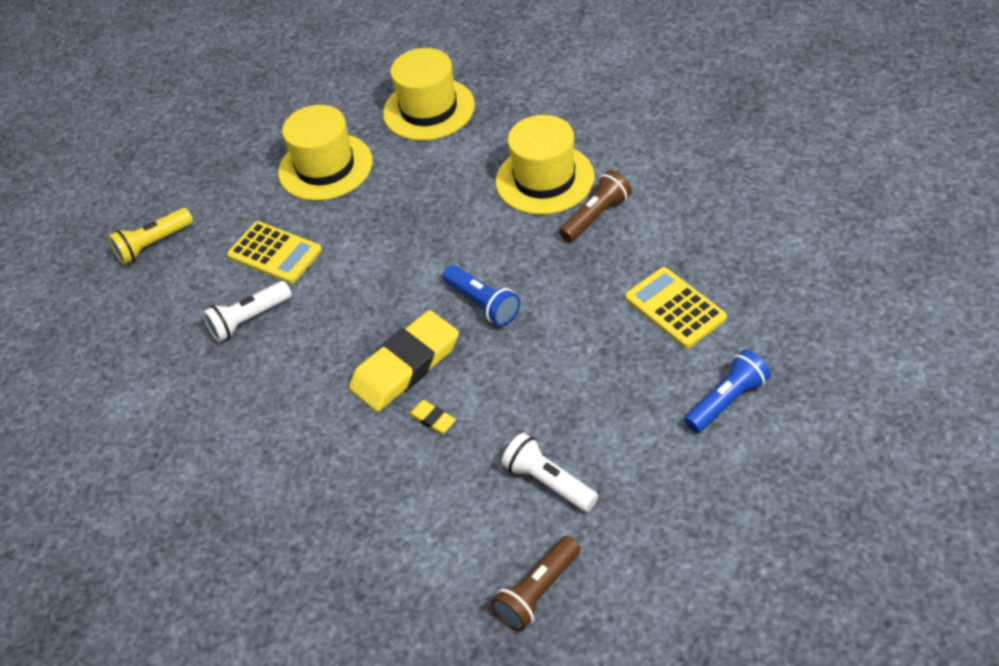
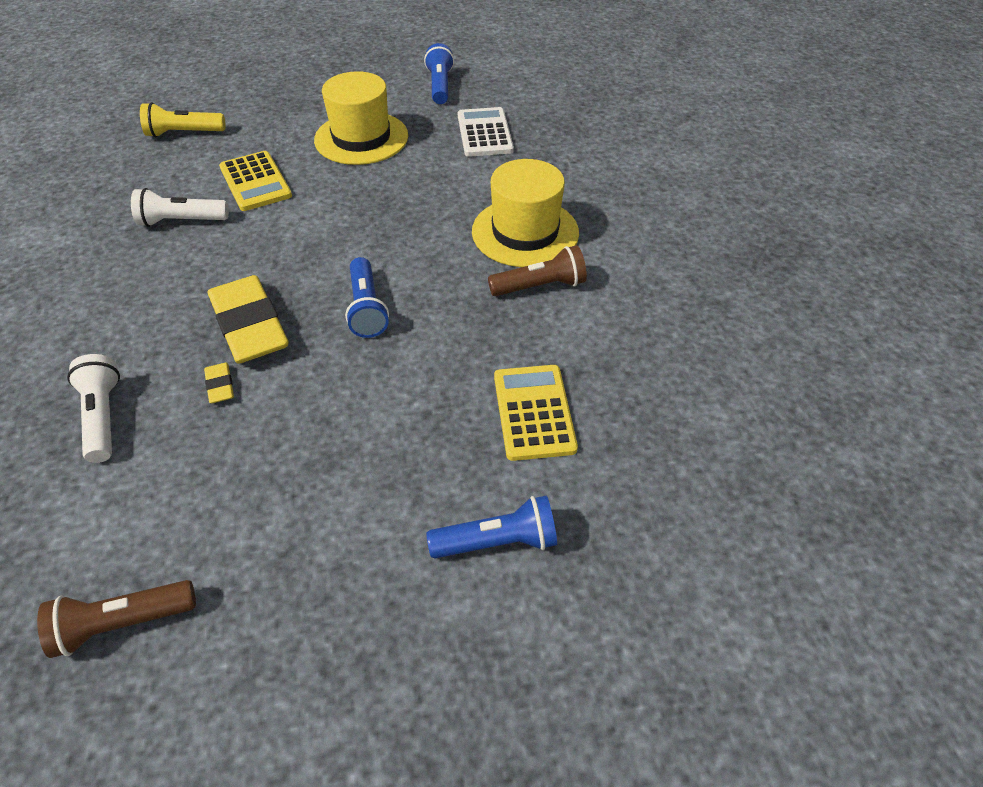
camera: 25 degrees right, 0 degrees up
yellow eraser [349,310,459,412] -> yellow eraser turned 75 degrees clockwise [208,275,288,364]
yellow hat [383,48,475,141] -> white calculator [458,107,514,157]
white flashlight [502,433,598,512] -> white flashlight moved to [67,354,120,463]
none -> blue flashlight [424,43,454,104]

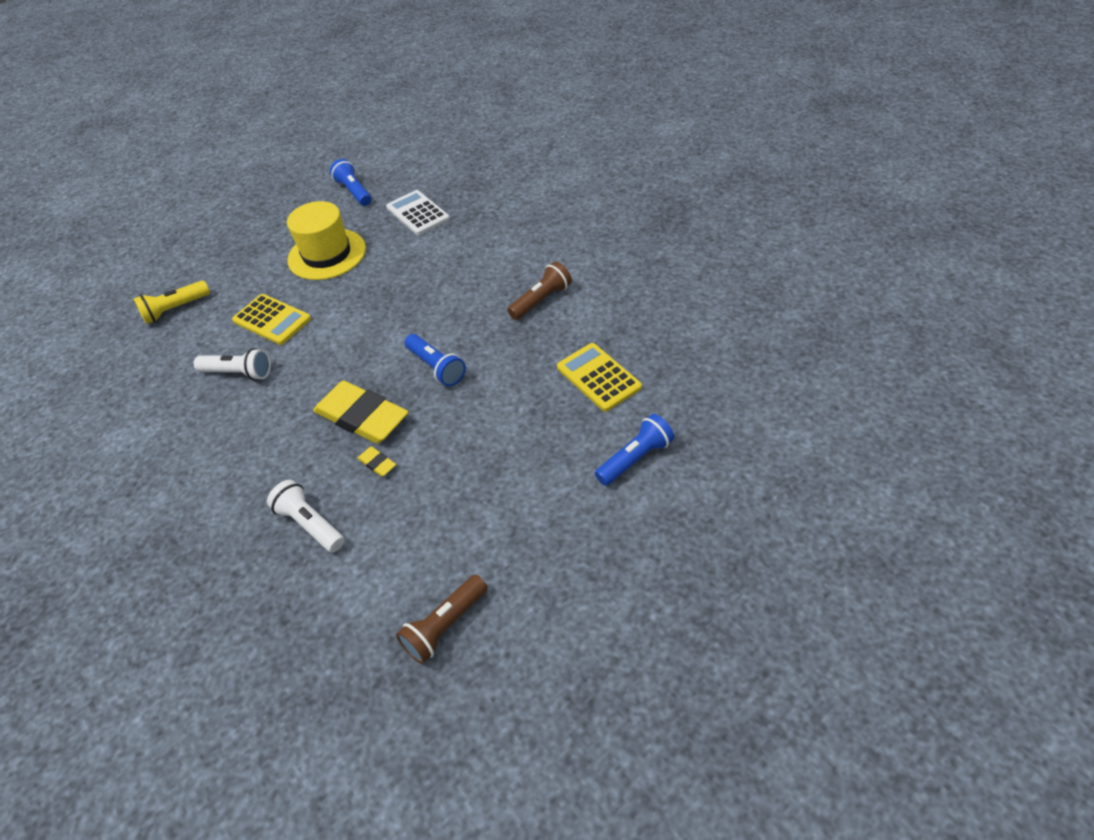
camera: 25 degrees left, 0 degrees up
white flashlight [131,188,229,227] -> white flashlight turned 135 degrees counterclockwise [194,348,271,380]
yellow hat [472,159,579,267] -> none

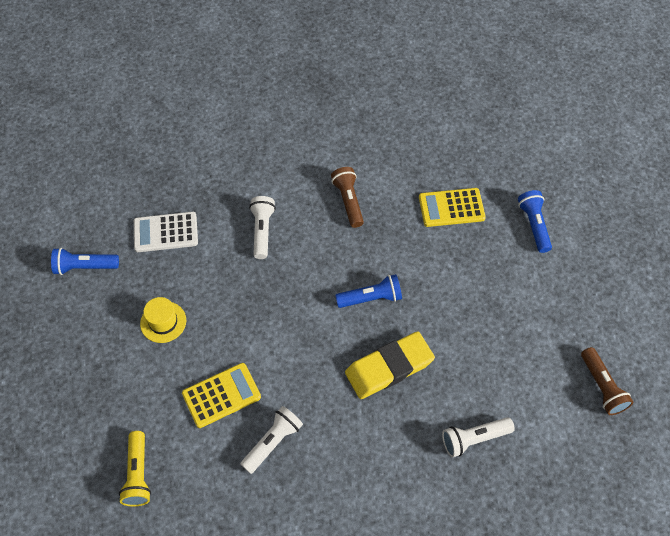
camera: 65 degrees left, 10 degrees up
yellow hat [287,201,366,280] -> yellow hat [140,297,186,343], size x0.57
yellow eraser [357,446,396,477] -> none
none -> white flashlight [249,196,276,259]

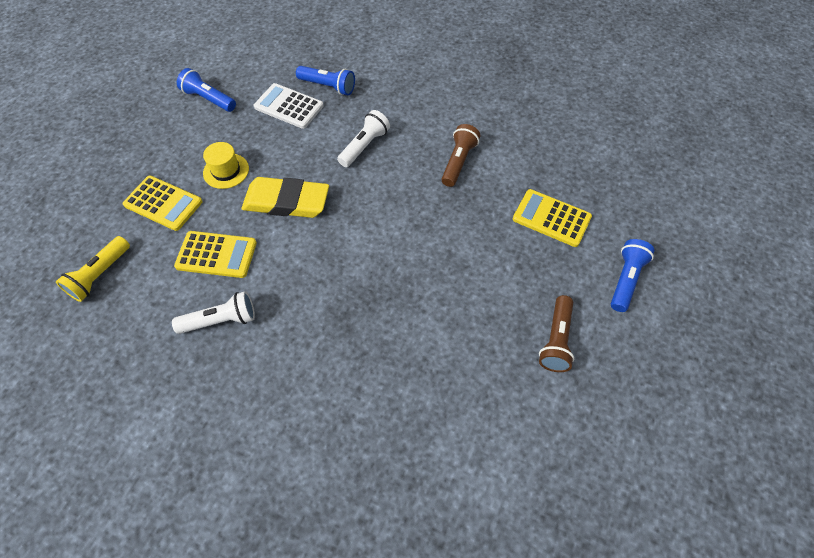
camera: 35 degrees right, 0 degrees up
blue flashlight [335,274,402,308] -> blue flashlight moved to [296,66,355,95]
yellow eraser [345,331,435,399] -> yellow eraser moved to [242,177,329,218]
white flashlight [442,417,515,457] -> none
brown flashlight [581,347,633,415] -> brown flashlight moved to [539,295,574,372]
none -> yellow calculator [123,176,202,231]

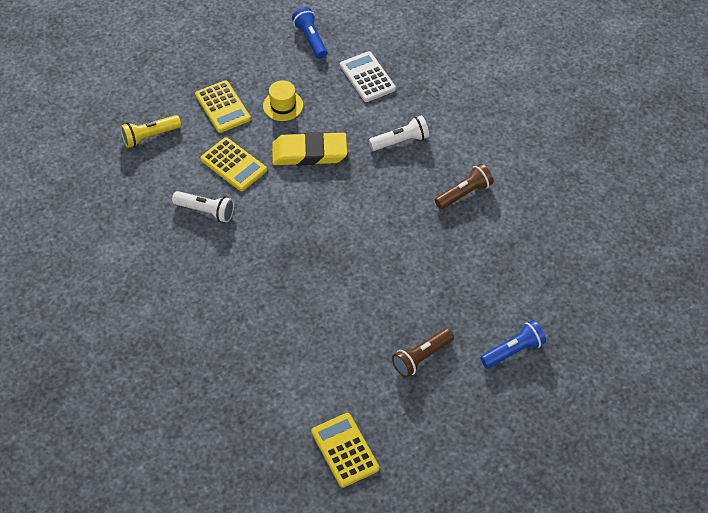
camera: 35 degrees right, 5 degrees down
yellow eraser [242,177,329,218] -> yellow eraser turned 45 degrees counterclockwise [272,132,347,166]
blue flashlight [296,66,355,95] -> none
yellow calculator [513,189,592,247] -> yellow calculator moved to [311,413,379,488]

